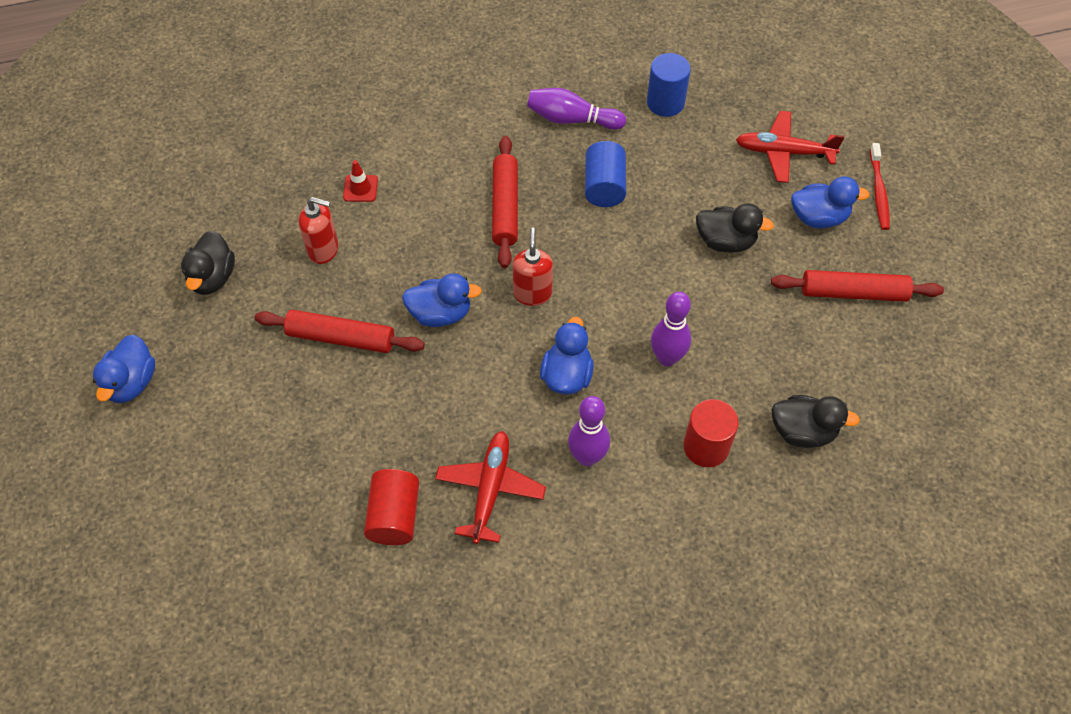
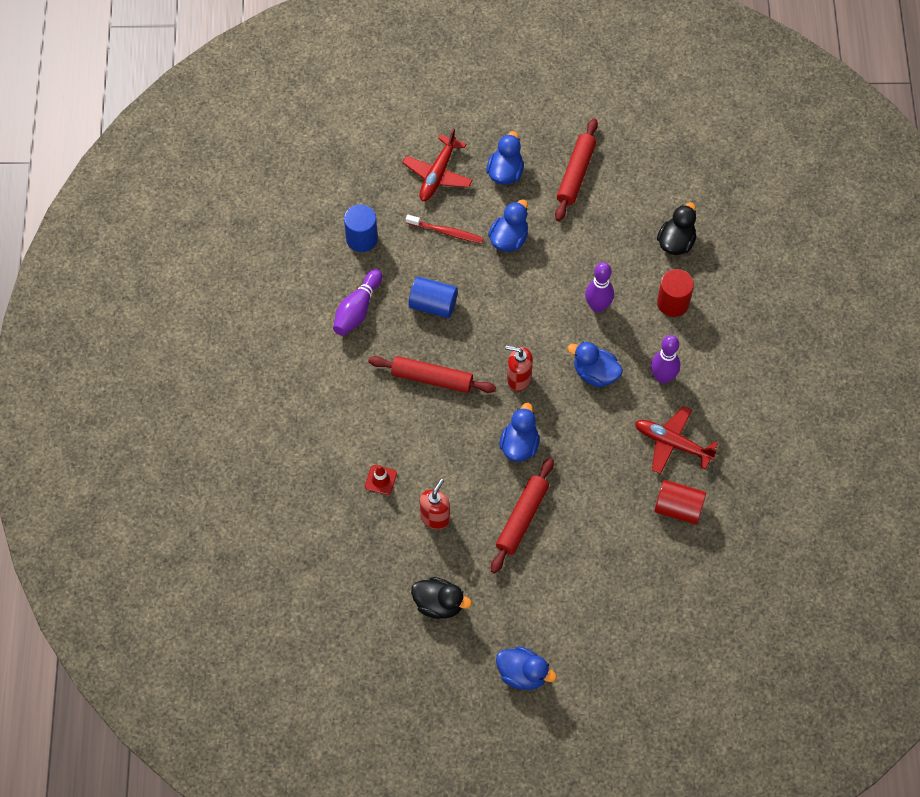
camera: 75 degrees left, 5 degrees up
black duck [696,203,774,253] -> blue duck [488,199,528,252]
red toothbrush [870,143,890,230] -> red toothbrush moved to [406,215,484,243]

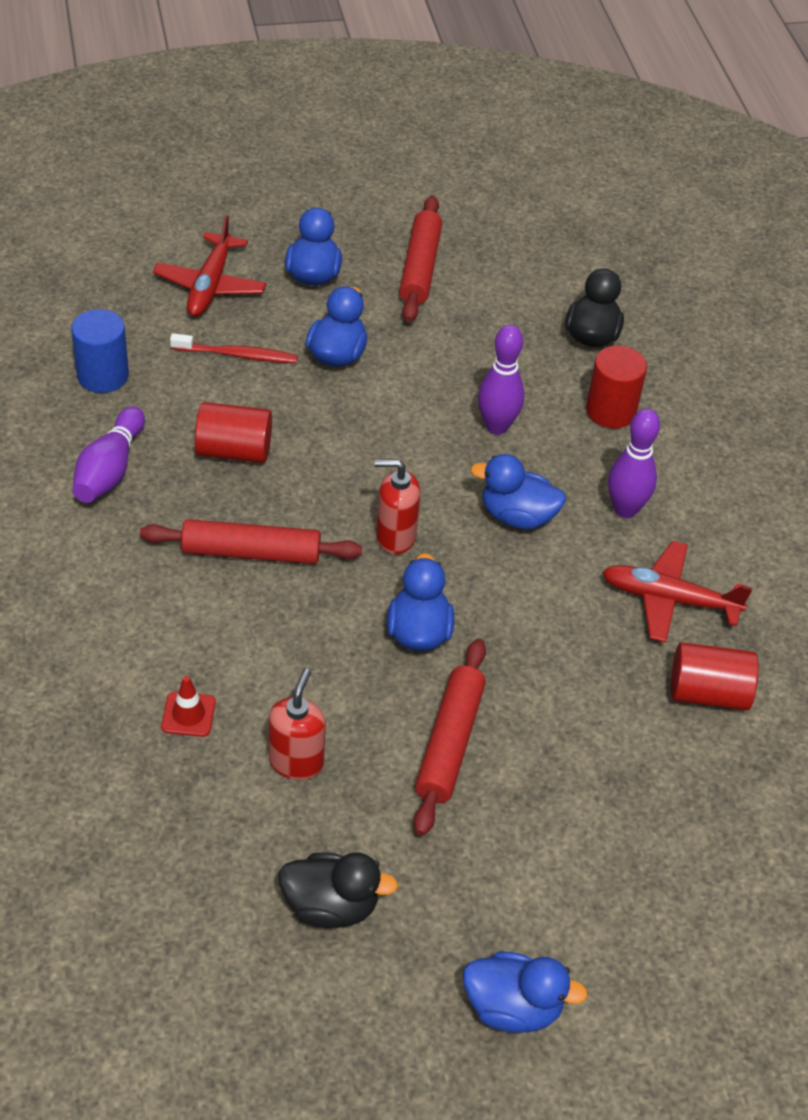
camera: 15 degrees left, 15 degrees down
blue cylinder [408,277,458,318] -> red cylinder [195,402,272,463]

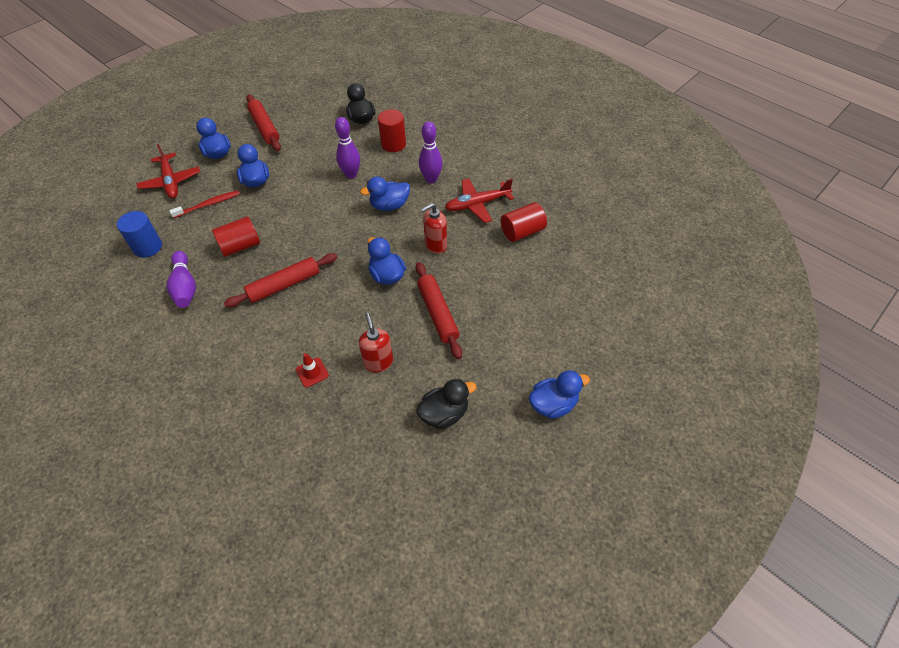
camera: 30 degrees left, 5 degrees up
red soap dispenser [375,459,420,554] -> red soap dispenser moved to [421,203,447,254]

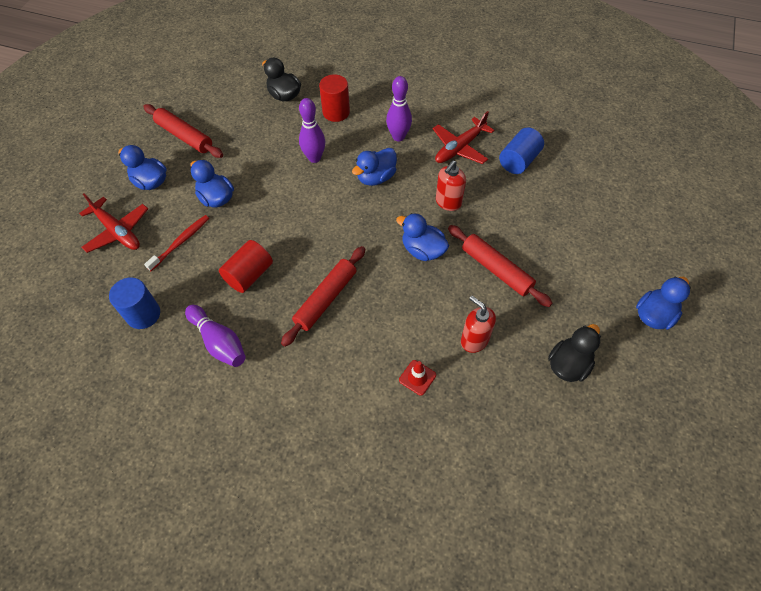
camera: 25 degrees left, 5 degrees up
red cylinder [501,202,547,242] -> blue cylinder [499,128,544,174]

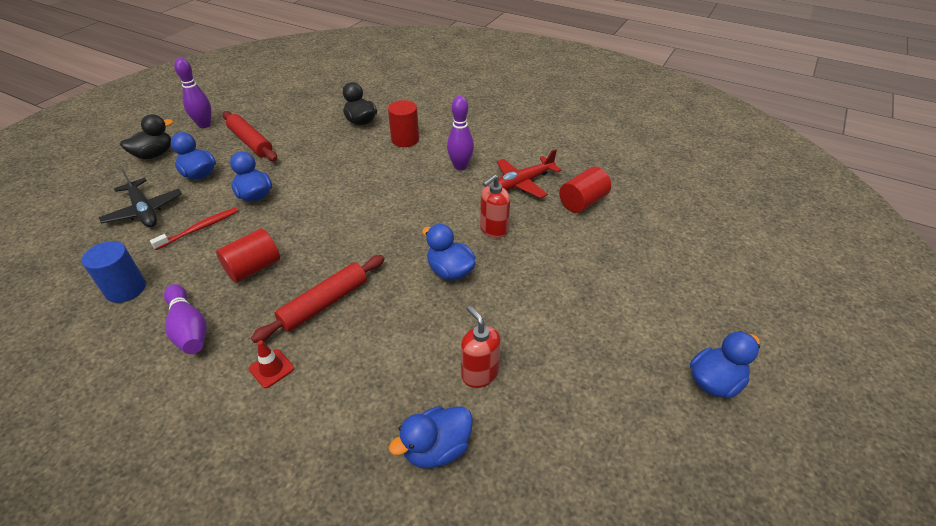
camera: 10 degrees right, 15 degrees down
red plane [79,193,148,253] -> black plane [99,169,182,228]
purple bowling pin [299,98,325,163] -> purple bowling pin moved to [174,58,211,128]
blue duck [352,148,397,186] -> blue duck moved to [389,406,473,469]
red traffic cone [399,360,436,396] -> red traffic cone moved to [249,340,294,388]
red rolling pin [448,225,552,307] -> none
blue cylinder [499,128,544,174] -> red cylinder [559,167,611,213]
black duck [548,324,601,382] -> black duck moved to [120,114,173,159]

